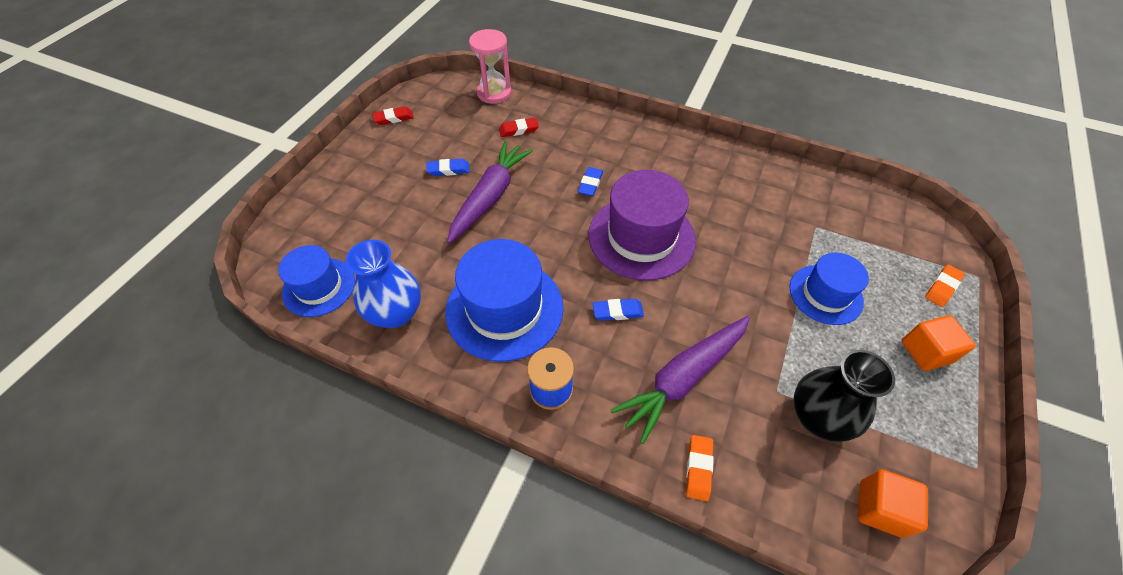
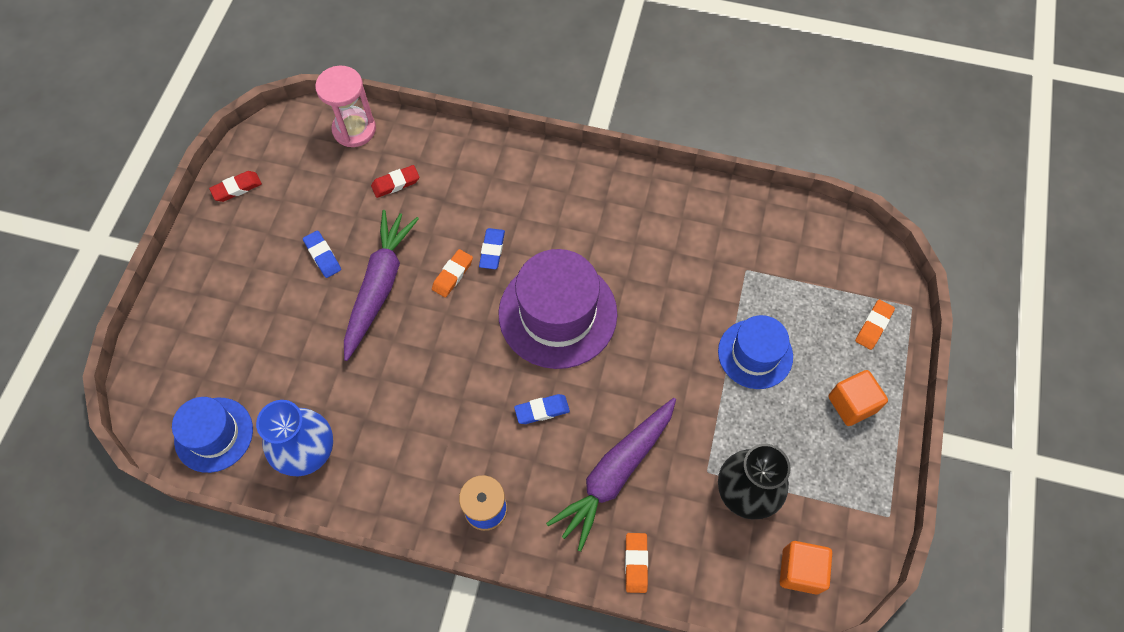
camera: 10 degrees left, 10 degrees up
blue eraser [426,159,470,176] -> blue eraser turned 75 degrees clockwise [303,230,341,278]
blue hat [445,239,563,362] -> none
none -> orange eraser [432,249,473,298]

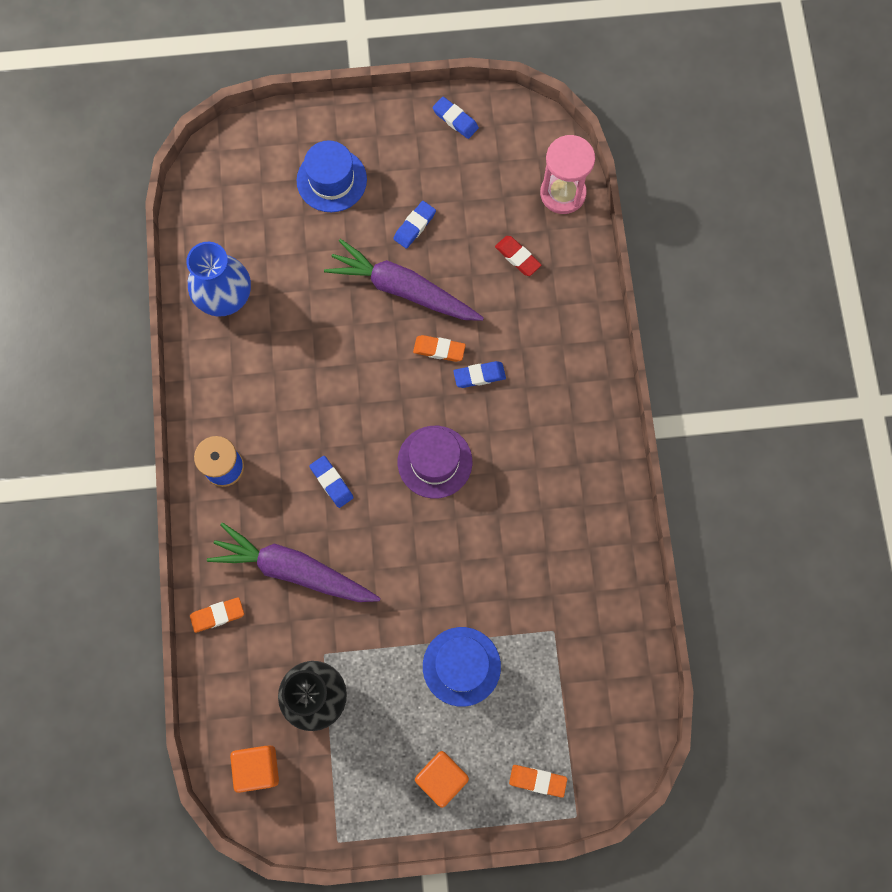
camera: 70 degrees right, 10 degrees up
blue hat [172,397,253,473] -> blue hat moved to [297,140,367,212]
red eraser [209,171,262,202] -> blue eraser [432,97,479,139]
purple carrot [344,210,419,361] -> purple carrot turned 150 degrees counterclockwise [324,239,484,321]
purple hat [499,249,617,369] -> purple hat [398,426,472,499], size x0.62

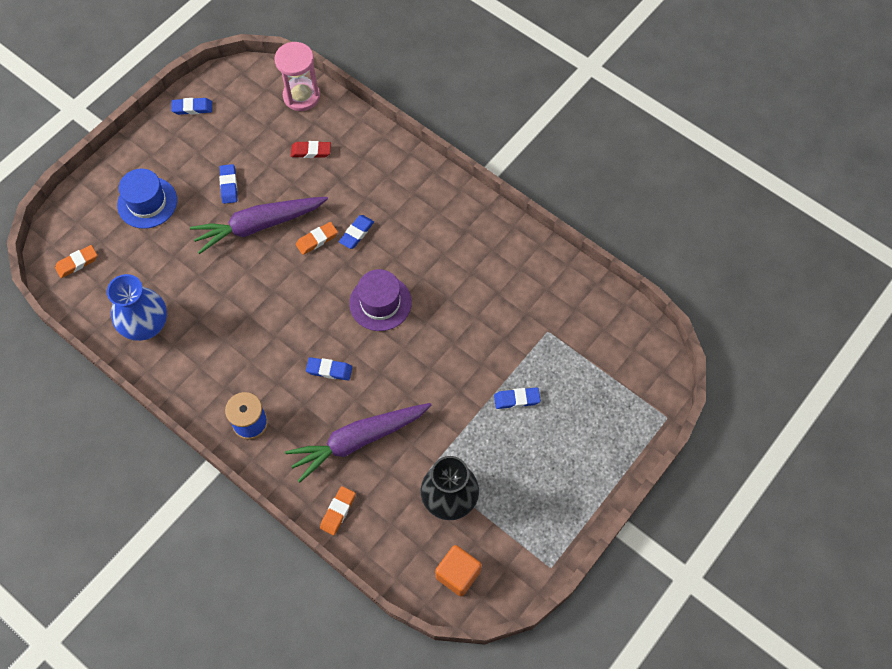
camera: 45 degrees left, 10 degrees down
orange cube [415,751,469,808] -> none
blue hat [423,627,501,707] -> blue eraser [494,387,541,409]
orange eraser [509,765,567,797] -> orange eraser moved to [55,245,97,278]

